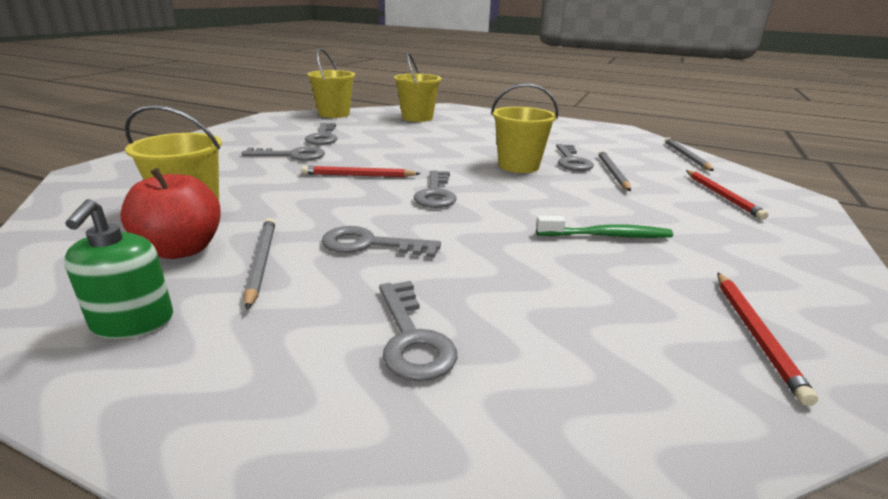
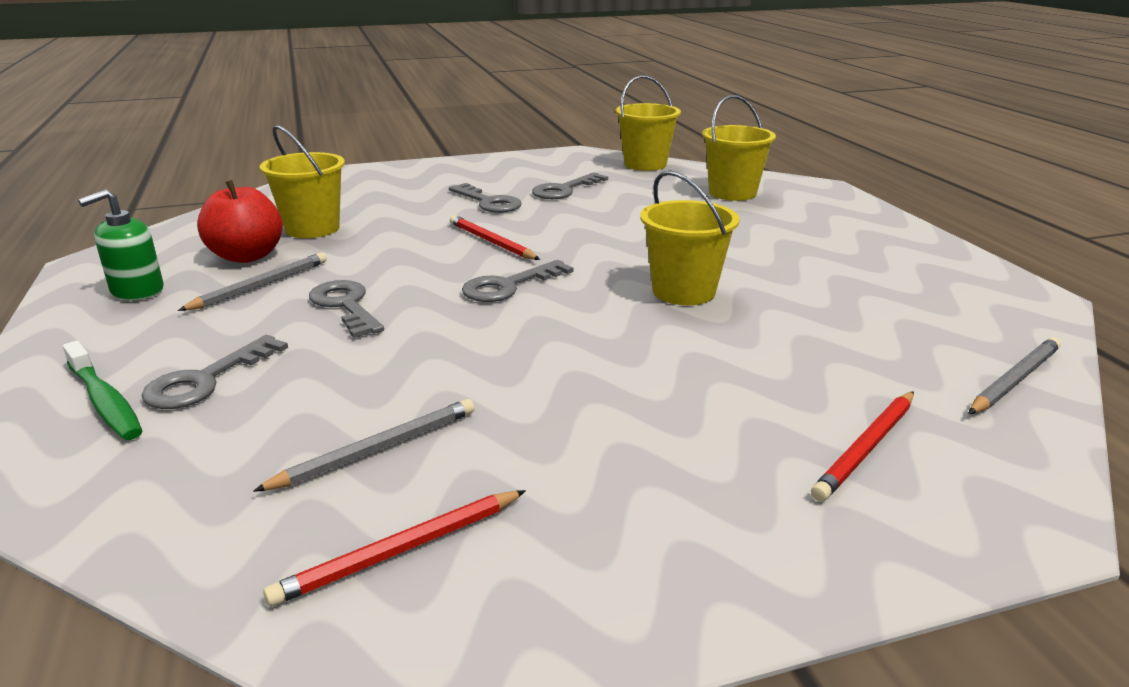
camera: 50 degrees right, 0 degrees up
green toothbrush [536,216,673,238] -> green toothbrush moved to [63,341,142,440]
grey key [556,144,594,171] -> none
grey pencil [598,151,631,191] -> grey pencil moved to [253,399,475,492]

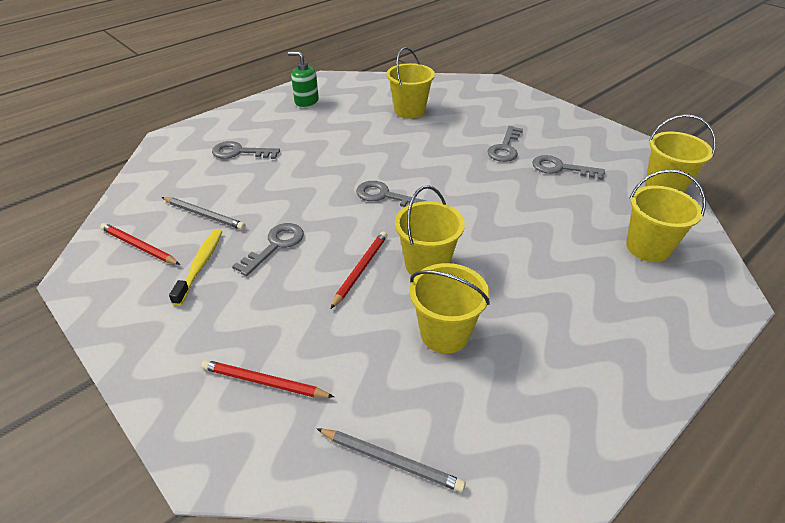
camera: 65 degrees right, 15 degrees up
green toothbrush [63,341,142,440] -> none
grey pencil [178,253,327,311] -> none
red apple [197,180,283,263] -> none
grey key [309,280,384,338] -> grey key moved to [232,223,304,276]
red pencil [450,215,540,260] -> red pencil moved to [331,231,387,309]
none -> yellow toothbrush [169,229,222,306]
none -> yellow bucket [409,263,490,354]

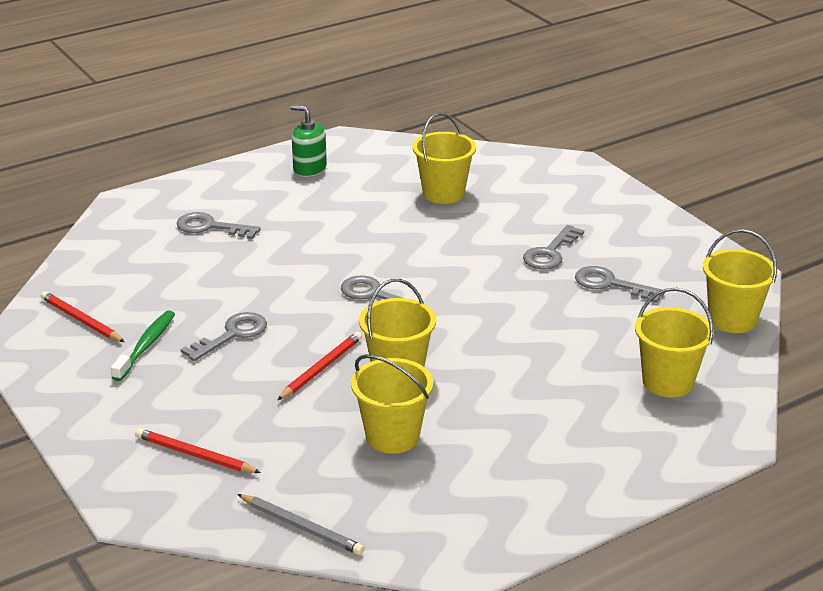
camera: 10 degrees right, 10 degrees down
grey pencil [162,197,246,230] -> none
yellow toothbrush [169,229,222,306] -> green toothbrush [111,310,175,381]

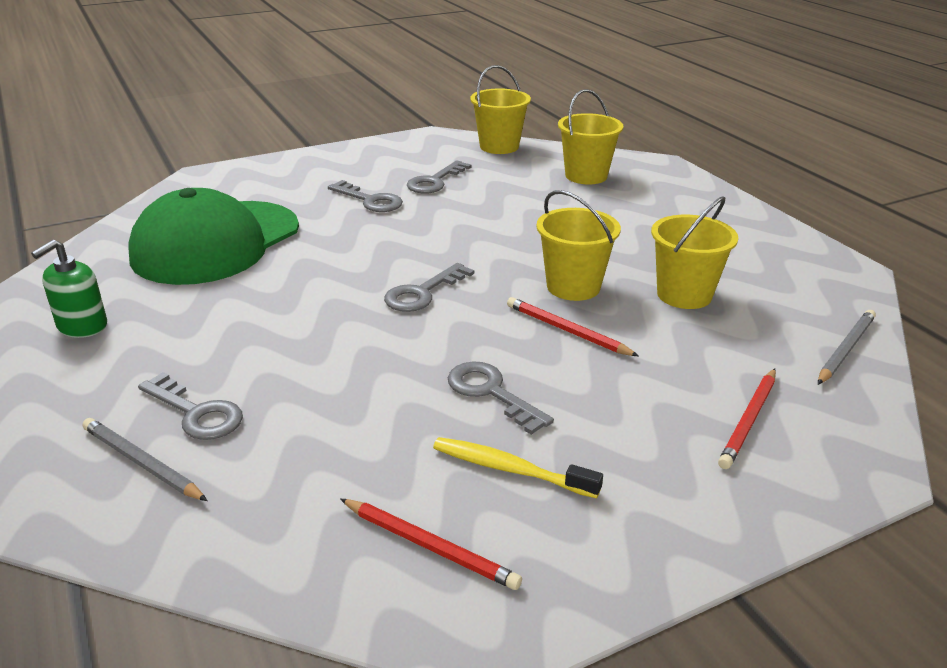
camera: 85 degrees left, 0 degrees up
red pencil [41,291,124,342] -> red pencil turned 105 degrees counterclockwise [340,499,522,590]
green toothbrush [111,310,175,381] -> yellow toothbrush [433,437,603,498]
grey key [176,212,261,239] -> grey key turned 75 degrees counterclockwise [138,372,243,440]
yellow bucket [412,113,476,204] -> green cap [128,188,299,285]
none -> grey pencil [82,418,208,501]

